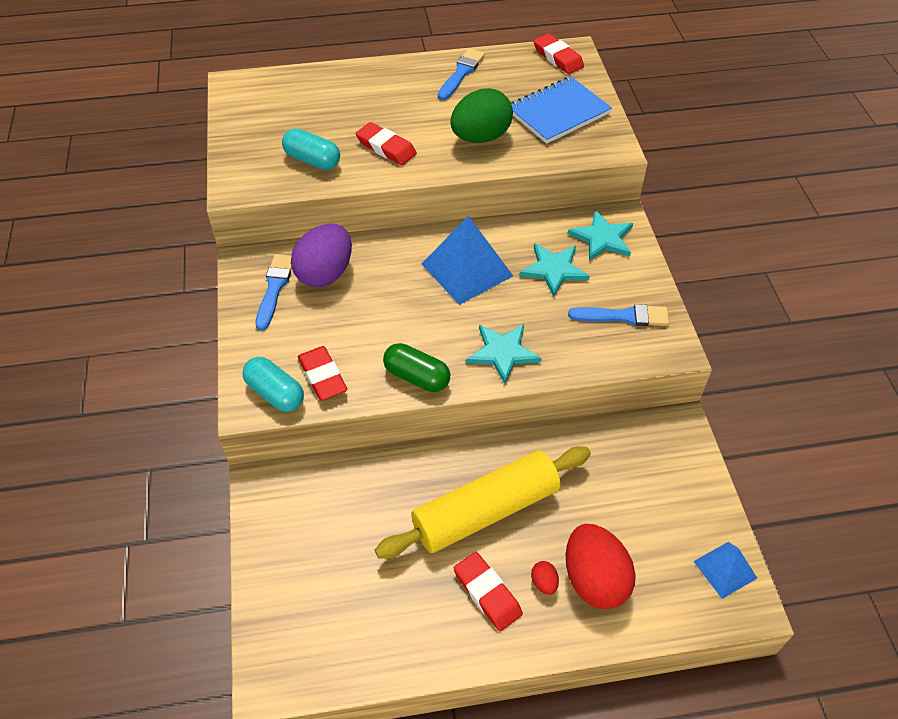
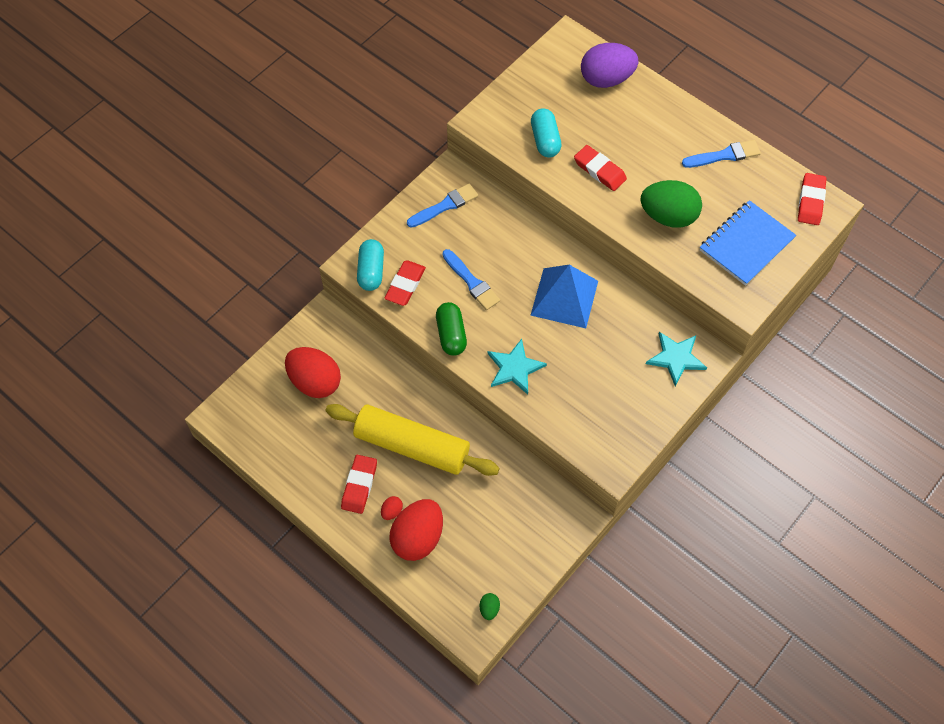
camera: 50 degrees right, 10 degrees up
purple egg [291,224,352,287] -> purple egg moved to [581,43,638,88]
red eraser [356,122,417,165] -> red eraser turned 45 degrees counterclockwise [574,145,627,191]
blue notebook [511,77,612,144] -> blue notebook turned 60 degrees counterclockwise [700,200,796,286]
turquoise star [519,243,590,297] -> none
blue brush [568,304,669,326] -> blue brush moved to [442,249,500,310]
blue pyramid [693,542,757,599] -> green egg [480,593,500,620]
none -> red egg [285,347,341,398]

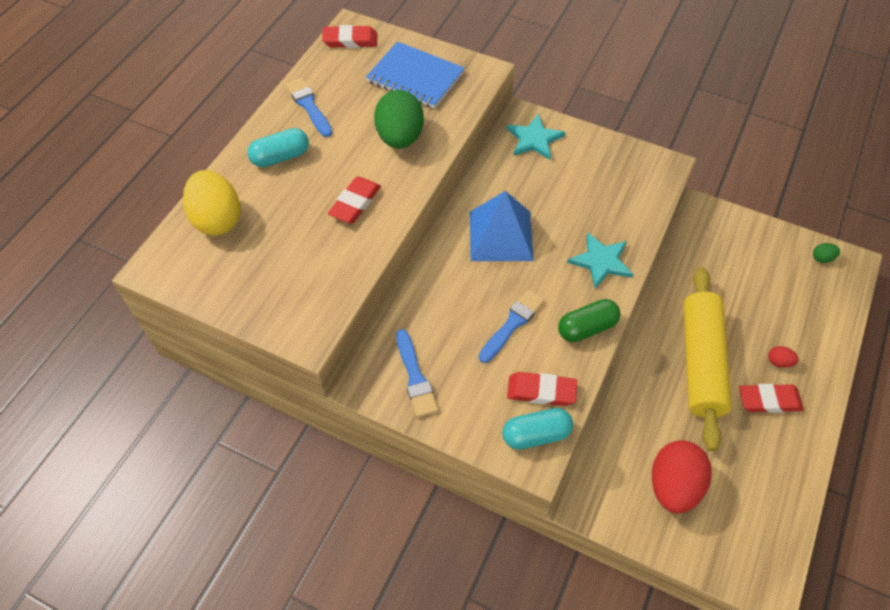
camera: 105 degrees left, 5 degrees down
red egg [389,499,443,561] -> none
blue brush [407,183,478,228] -> blue brush turned 150 degrees counterclockwise [396,329,438,417]
turquoise capsule [531,108,561,158] -> turquoise capsule moved to [247,128,309,167]
purple egg [581,43,638,88] -> yellow egg [183,170,241,236]

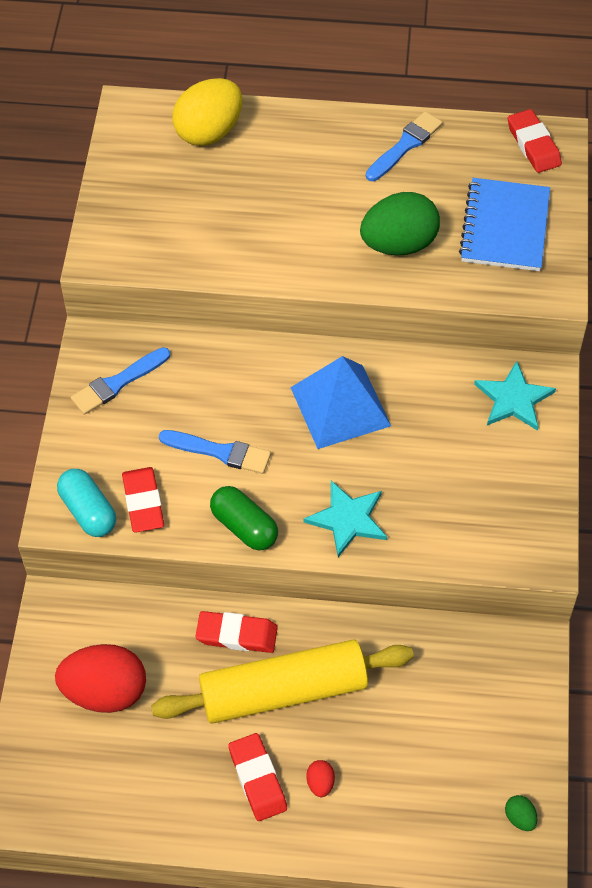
camera: 70 degrees right, 0 degrees up
turquoise capsule [247,128,309,167] -> none
red eraser [328,176,381,223] -> red eraser moved to [195,611,278,653]

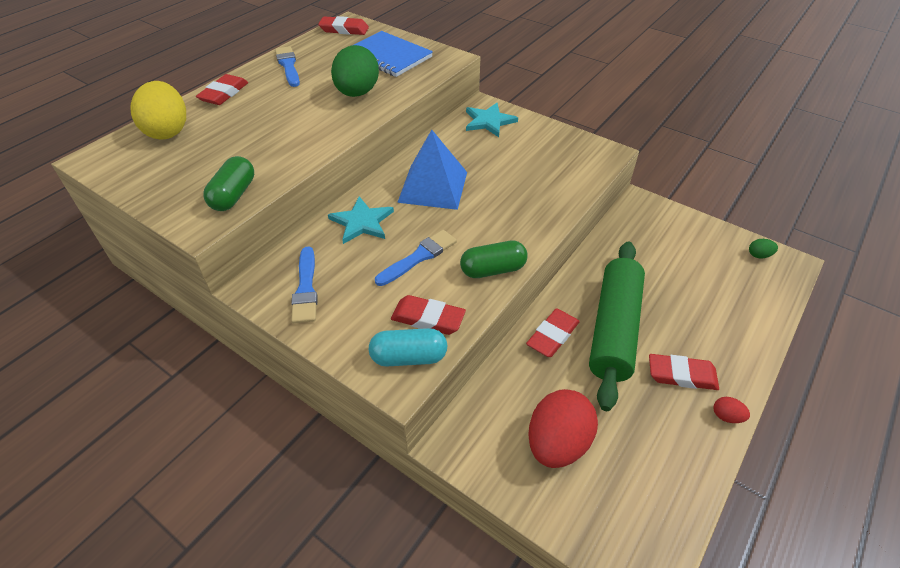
camera: 60 degrees left, 10 degrees down
yellow rolling pin [151,639,414,724] -> green rolling pin [589,242,645,411]
turquoise star [304,481,387,557] -> turquoise star moved to [328,196,394,244]
red egg [306,760,335,797] -> red egg moved to [713,397,750,423]
none -> red eraser [196,74,248,105]
none -> green capsule [203,156,254,211]

